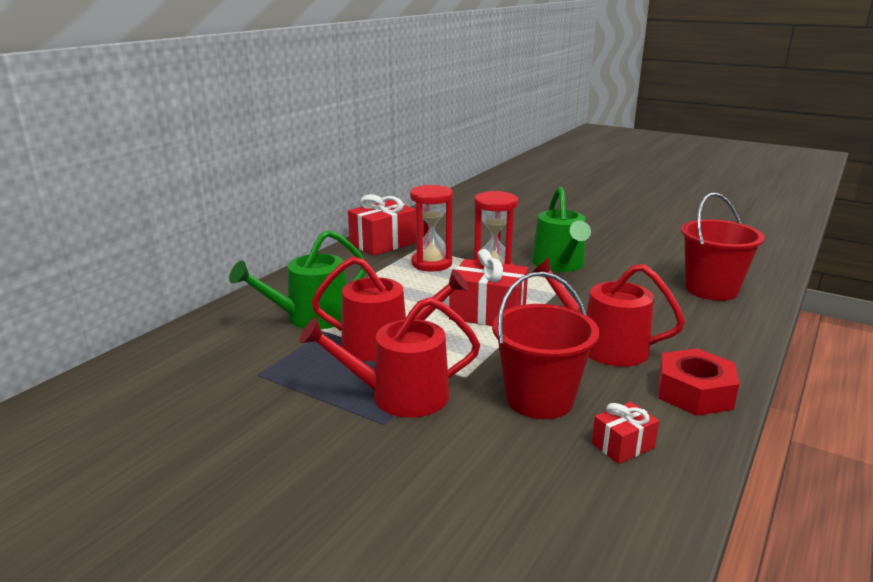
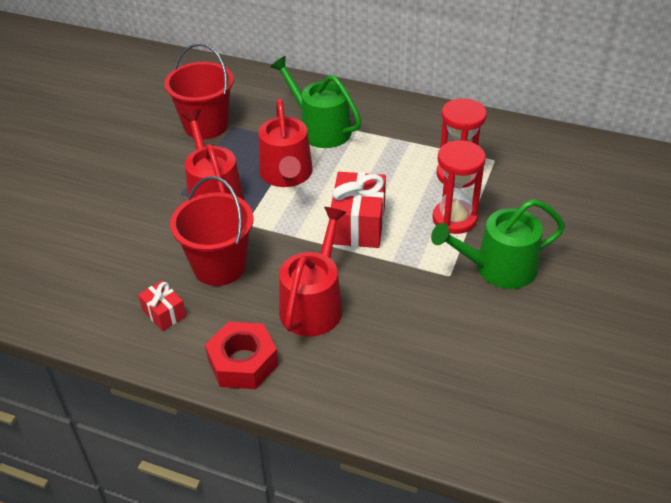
camera: 80 degrees right, 20 degrees up
red gift [348,194,416,256] -> none
red bucket [681,192,765,301] -> red bucket moved to [164,43,233,139]

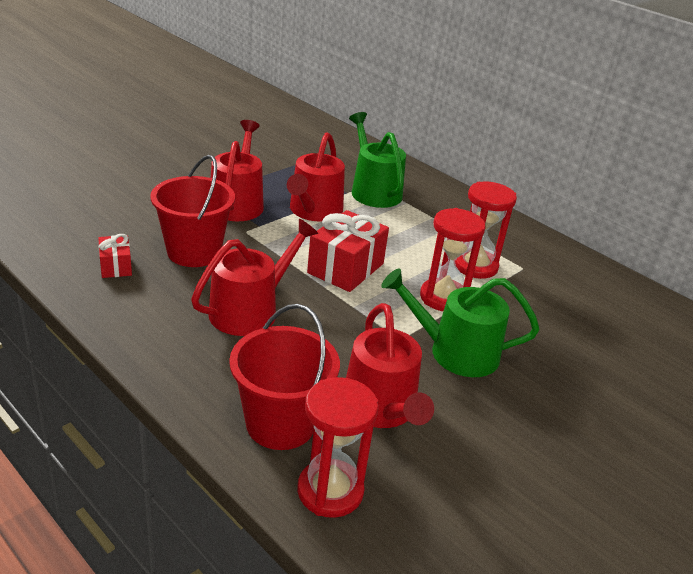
camera: 20 degrees right, 10 degrees down
red bucket [164,43,233,139] -> red bucket moved to [229,304,340,450]
red nut [205,322,278,389] -> none
none -> red hourglass [297,377,378,518]
none -> red watering can [346,303,434,428]

